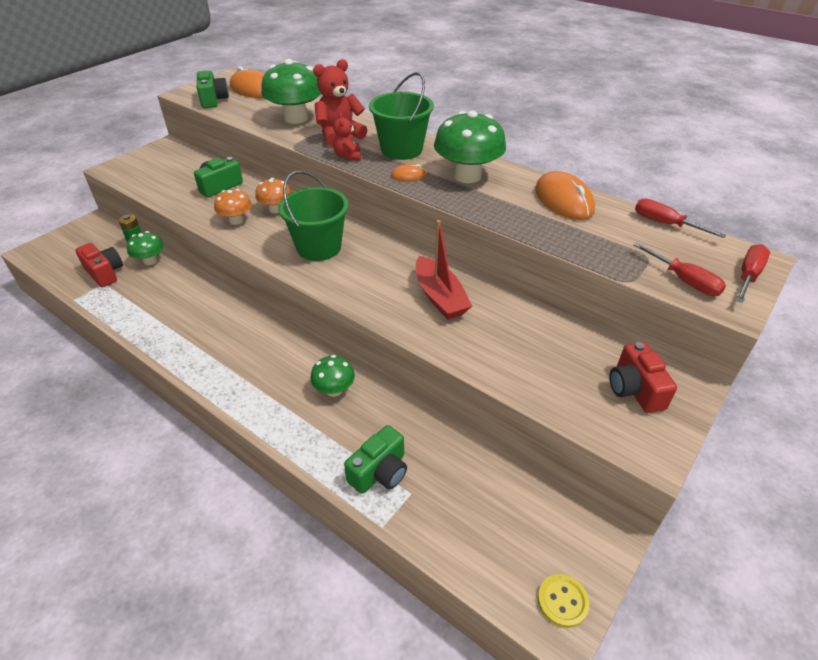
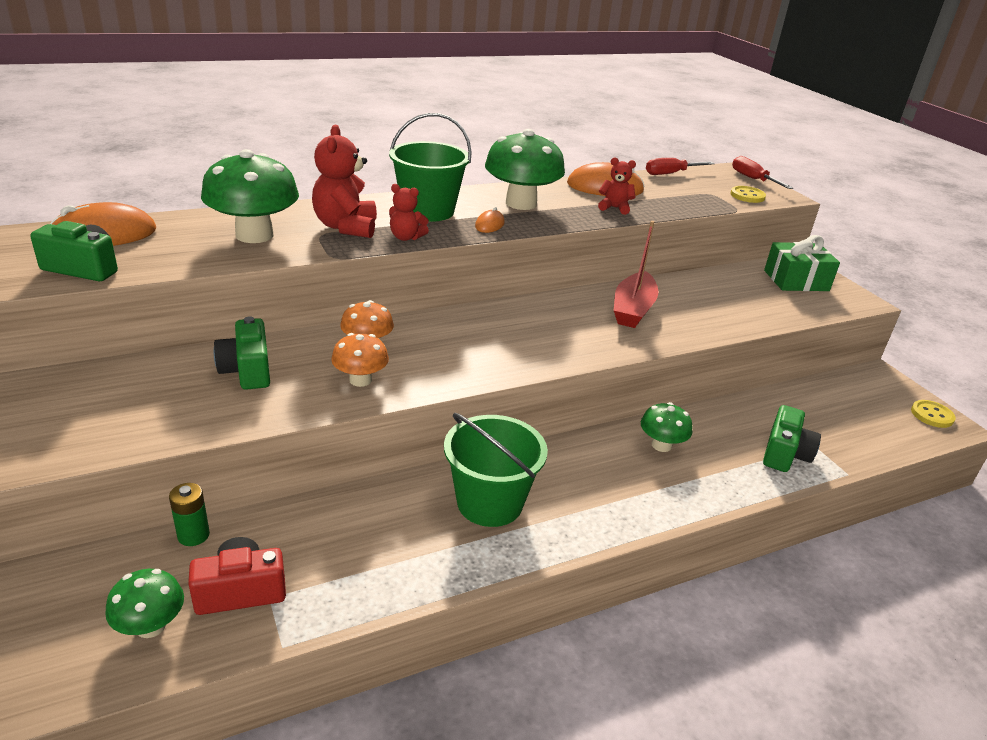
camera: 65 degrees left, 10 degrees down
green mushroom [127,231,164,265] -> green mushroom moved to [105,569,184,638]
green bucket [278,171,349,261] -> green bucket moved to [444,413,548,527]
green camera [344,425,407,494] -> green camera turned 45 degrees clockwise [763,405,821,472]
red boat [416,220,472,320] -> red boat turned 105 degrees clockwise [614,221,659,328]
red camera [609,342,677,413] -> green gift [764,235,840,291]
red screwdriver [633,242,726,296] -> yellow button [730,186,766,203]
none -> red teddy bear [598,157,636,215]

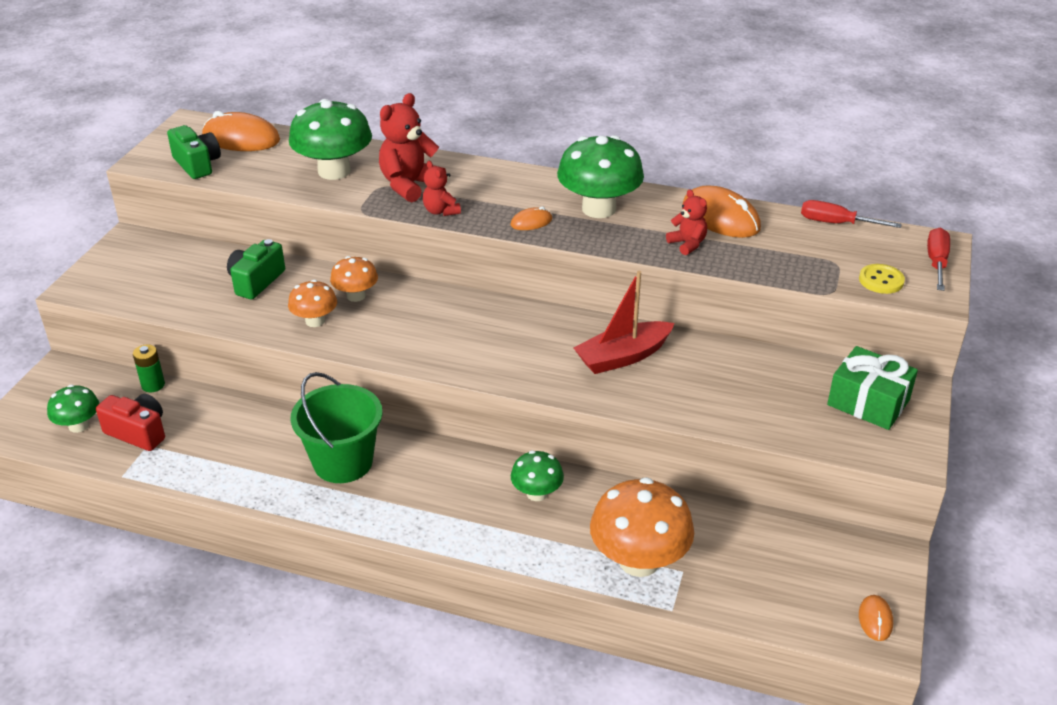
camera: 45 degrees right, 5 degrees up
green bucket [389,113,472,222] -> none
green camera [763,405,821,472] -> orange mushroom [590,477,694,577]
yellow button [911,400,956,428] -> orange mouse [859,595,893,641]

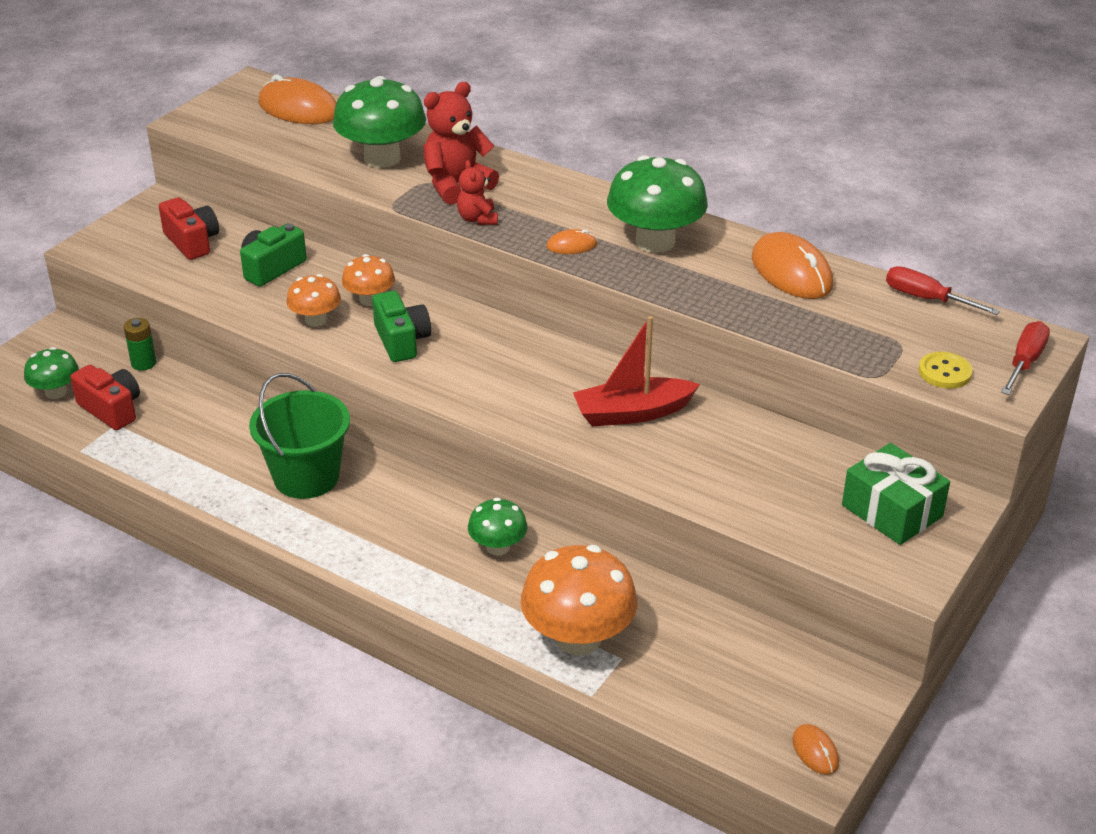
camera: 15 degrees right, 0 degrees up
green camera [167,125,221,179] -> green camera moved to [372,291,431,362]
red teddy bear [666,190,707,255] -> none
orange mouse [859,595,893,641] -> orange mouse turned 45 degrees counterclockwise [792,724,839,775]
none -> red camera [159,197,219,260]

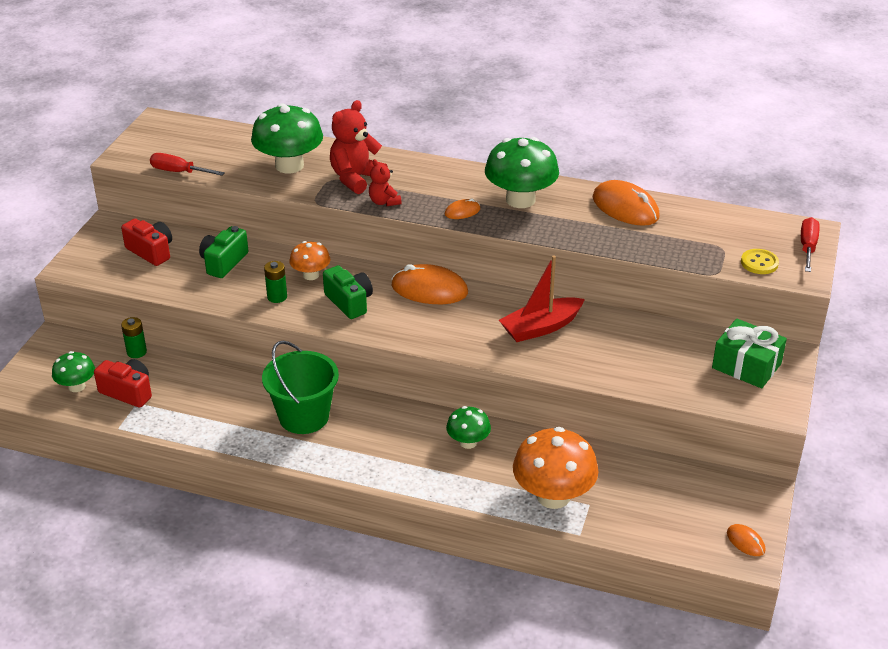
camera: 15 degrees left, 0 degrees up
orange mouse [258,75,337,124] -> orange mouse moved to [391,264,468,304]
orange mushroom [286,274,341,327] -> green battery [264,261,287,303]
red screwdriver [886,266,1000,315] -> red screwdriver moved to [150,153,225,176]

